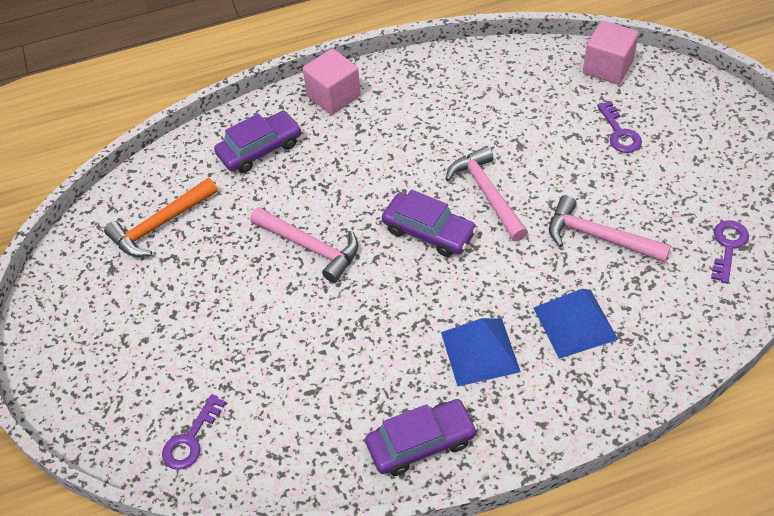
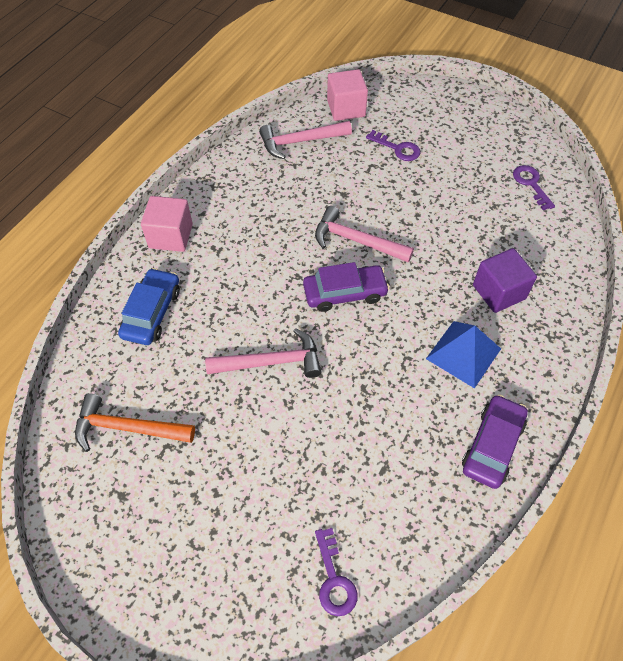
camera: 45 degrees left, 5 degrees up
orange hammer [104,178,218,257] -> orange hammer turned 90 degrees clockwise [75,393,195,452]
purple car [214,111,302,173] -> blue car [118,268,180,345]
blue pyramid [534,289,618,359] -> purple cube [473,248,537,313]
pink hammer [549,195,671,263] -> pink hammer moved to [259,121,352,159]

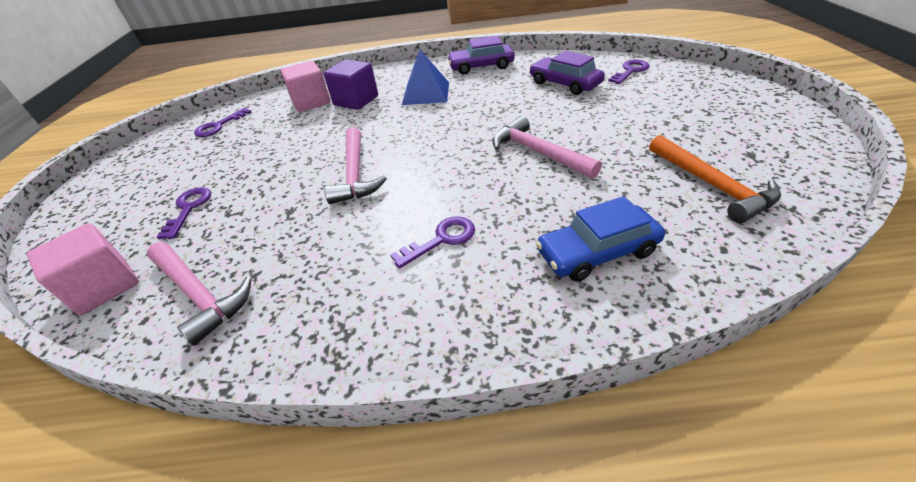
camera: 120 degrees left, 15 degrees down
pink cube [141,196,193,252] -> pink cube moved to [280,61,331,112]
purple car [303,262,390,312] -> purple car moved to [530,51,605,95]
none -> purple key [390,216,475,269]

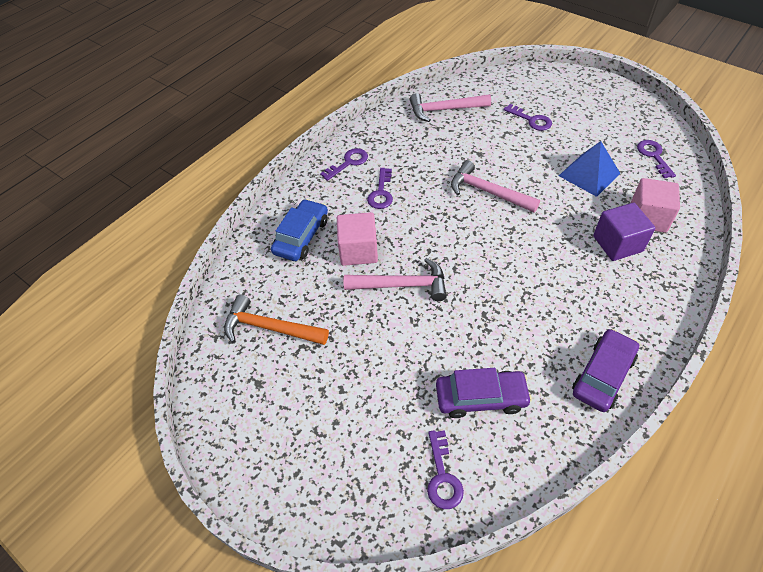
camera: 130 degrees right, 10 degrees up
pink cube [27,223,139,316] -> pink cube moved to [337,212,378,266]
blue pyramid [402,49,449,105] -> blue pyramid moved to [559,141,621,197]
none -> purple key [320,148,368,181]

